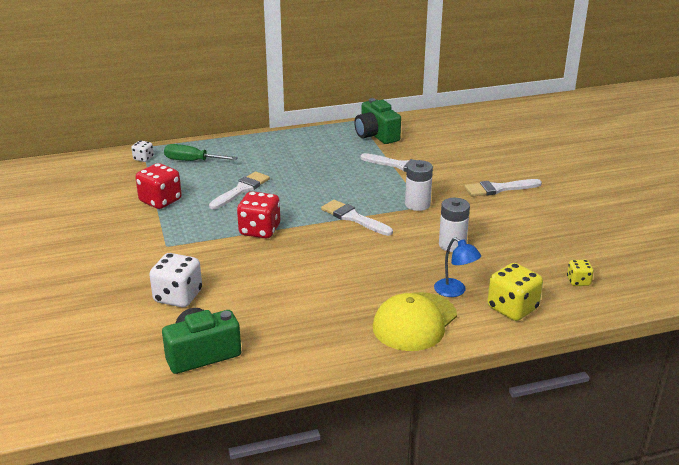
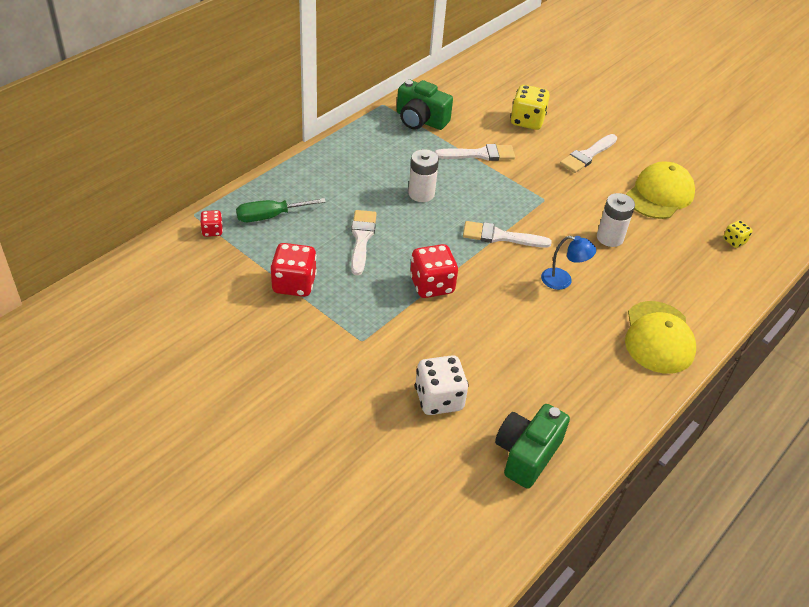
camera: 35 degrees left, 15 degrees up
white dice [132,140,154,162] -> red dice [200,210,223,237]
white battery [405,160,433,211] -> white battery moved to [408,149,439,202]
blue lamp [434,238,481,297] -> blue lamp moved to [541,236,596,290]
yellow dice [487,263,543,321] -> yellow dice moved to [510,85,550,130]
none -> yellow cap [626,161,695,219]

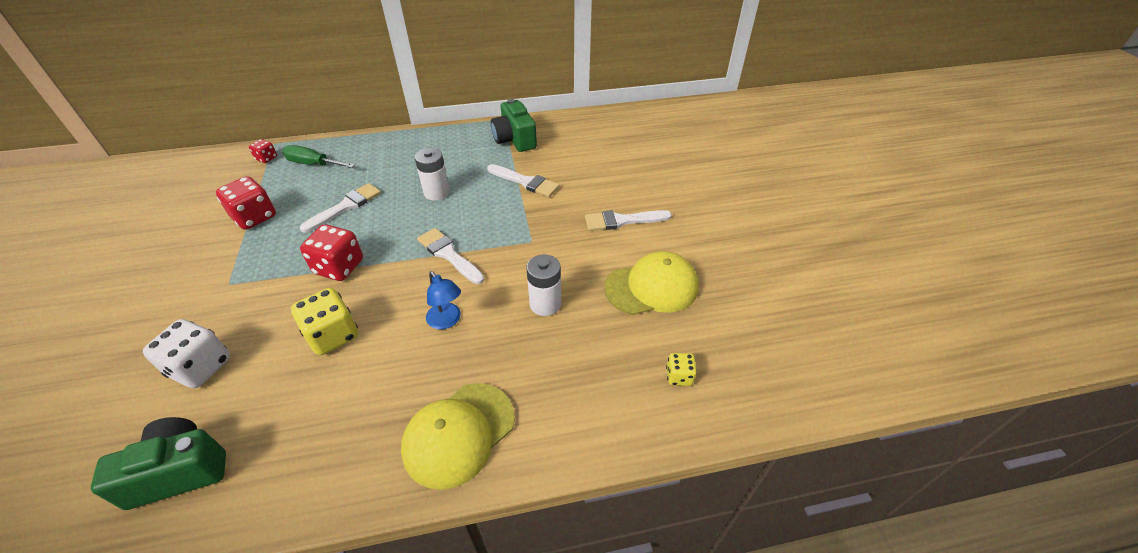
camera: 40 degrees right, 0 degrees up
yellow dice [510,85,550,130] -> yellow dice moved to [291,288,358,355]

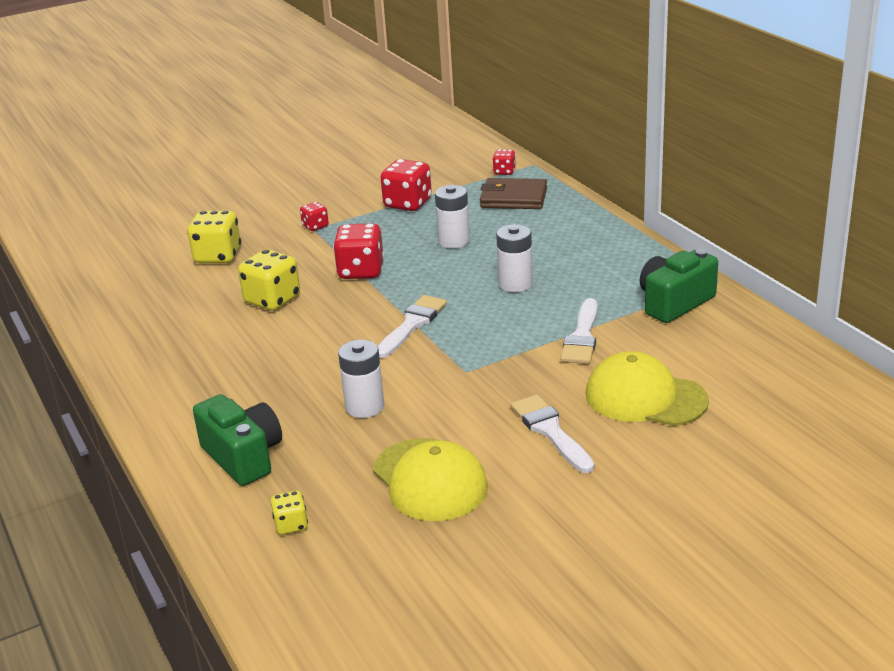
camera: 75 degrees right, 15 degrees down
green camera [91,417,226,510] -> green camera moved to [193,394,282,486]
white dice [143,319,230,388] -> yellow dice [187,211,241,263]
green screwdriver [283,145,355,168] -> brown wallet [480,178,547,209]
white brush [300,183,381,233] -> white battery [435,185,470,249]
yellow cap [401,383,515,490] -> yellow cap moved to [586,351,709,426]
blue lamp [426,271,461,329] -> none
none -> red dice [300,202,329,231]

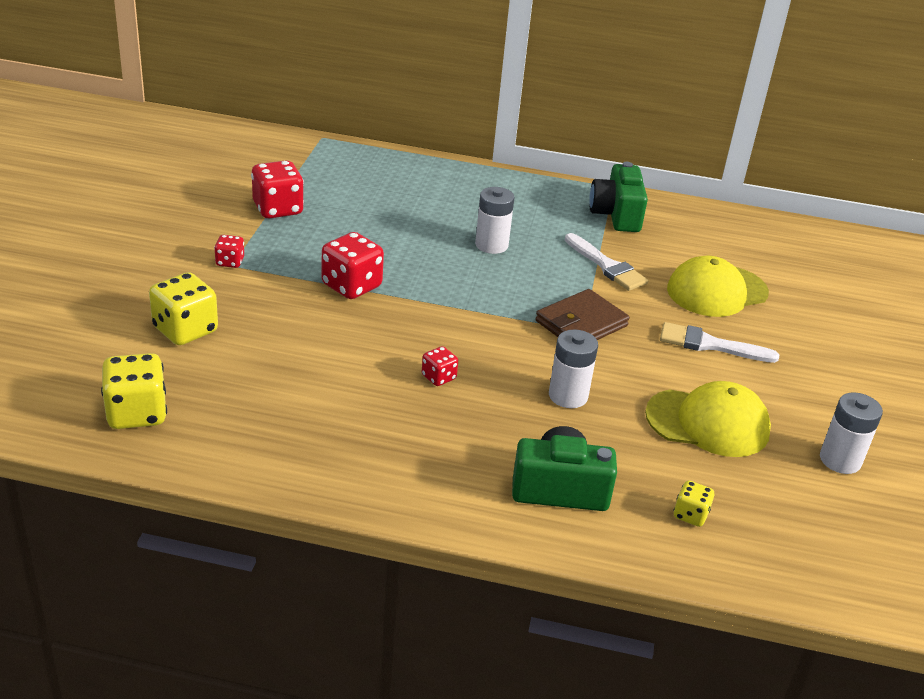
camera: 55 degrees left, 5 degrees up
yellow dice [238,249,300,311] -> yellow dice moved to [101,353,167,429]
white brush [378,295,447,358] -> none
white battery [435,185,470,249] -> white battery moved to [820,392,883,474]
brown wallet [480,178,547,209] -> brown wallet moved to [535,289,630,340]
red dice [492,149,516,175] -> red dice moved to [422,346,458,386]

